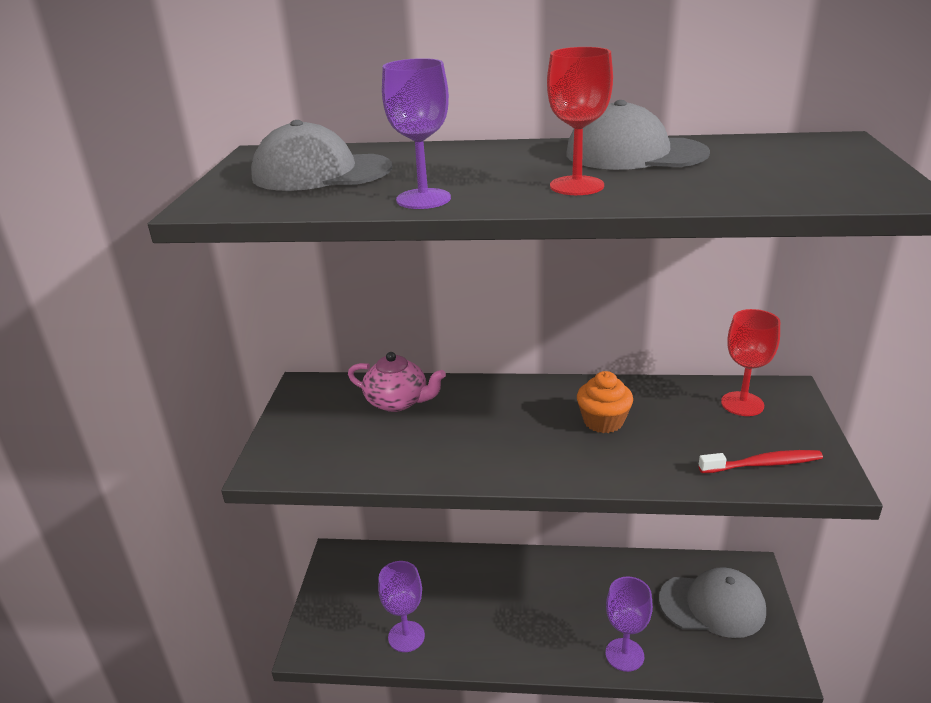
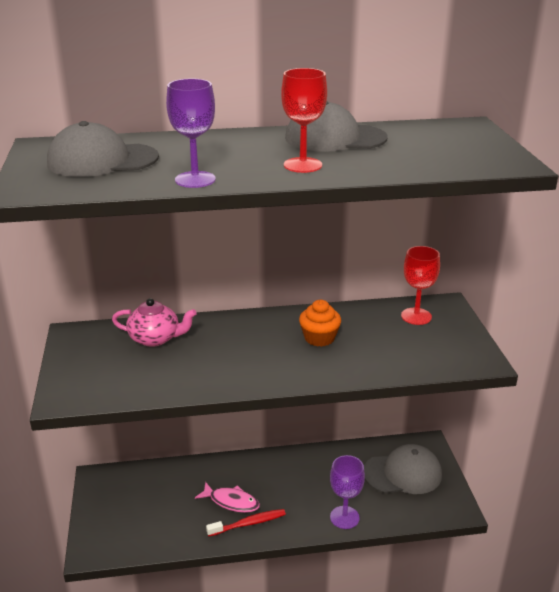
camera: 15 degrees left, 0 degrees up
purple goblet [378,561,425,652] -> none
red toothbrush [698,450,823,473] -> red toothbrush moved to [206,509,286,536]
none -> pink fish [195,482,260,513]

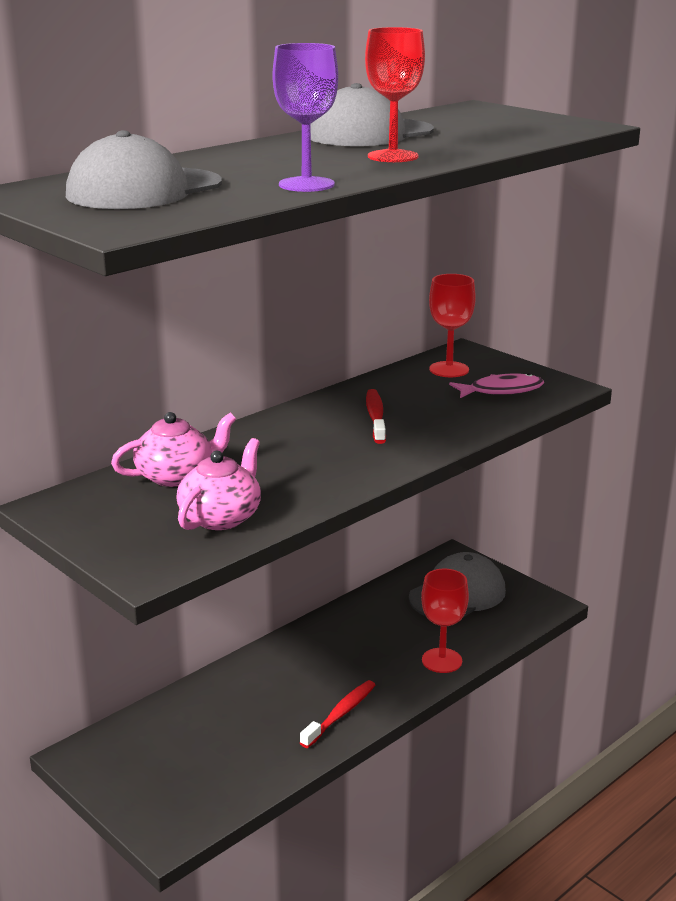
camera: 35 degrees left, 5 degrees down
pink fish [195,482,260,513] -> pink fish moved to [449,373,544,398]
orange cupcake [299,300,341,347] -> red toothbrush [366,389,386,444]
purple goblet [330,455,365,529] -> red goblet [421,569,469,673]
none -> pink teapot [176,438,261,530]

